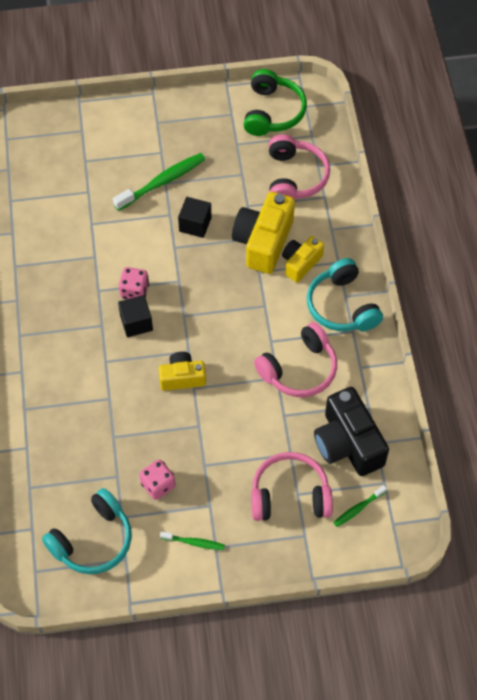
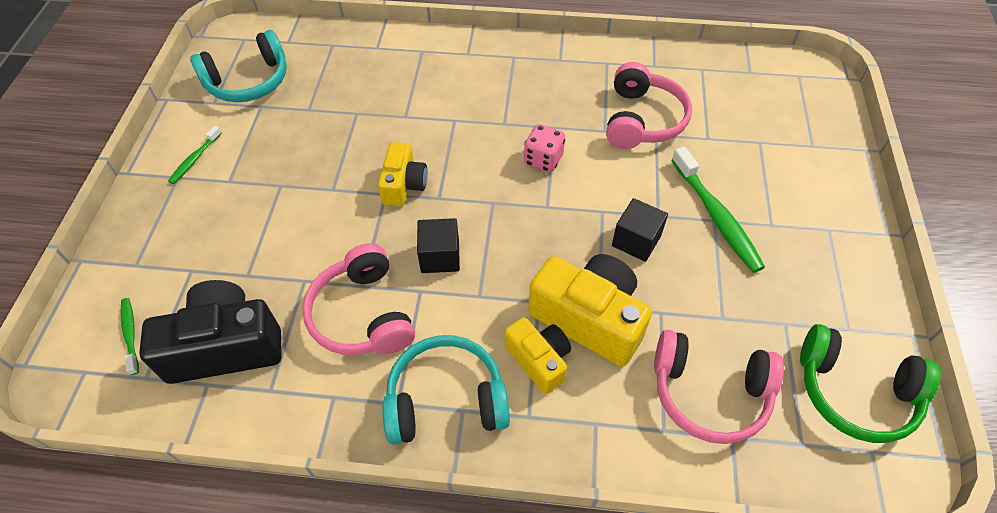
camera: 105 degrees right, 5 degrees down
turquoise headphones [42,488,132,574] -> turquoise headphones turned 90 degrees counterclockwise [190,30,287,102]
black cube [118,295,153,337] -> black cube moved to [417,218,460,273]
pink dice [139,459,176,500] -> none
pink headphones [251,452,333,521] -> pink headphones moved to [606,62,692,149]

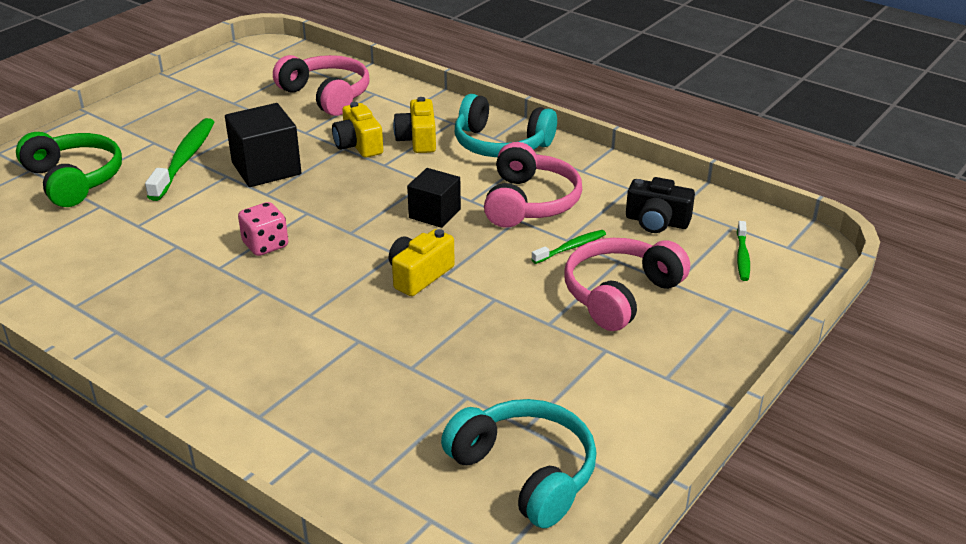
camera: 150 degrees left, 20 degrees down
black camera [139,280,282,384] -> black camera [626,177,695,233], size x0.59
green toothbrush [168,126,222,184] -> green toothbrush moved to [532,230,606,264]
turquoise headphones [190,30,287,102] -> turquoise headphones turned 45 degrees clockwise [441,399,597,528]
yellow camera [528,254,652,367] -> yellow camera [332,102,383,158], size x0.59
pink headphones [606,62,692,149] -> pink headphones moved to [564,238,690,331]
black cube [612,198,668,262] -> black cube [225,103,302,187], size x1.51
green headphones [800,324,941,443] -> green headphones moved to [16,132,122,207]

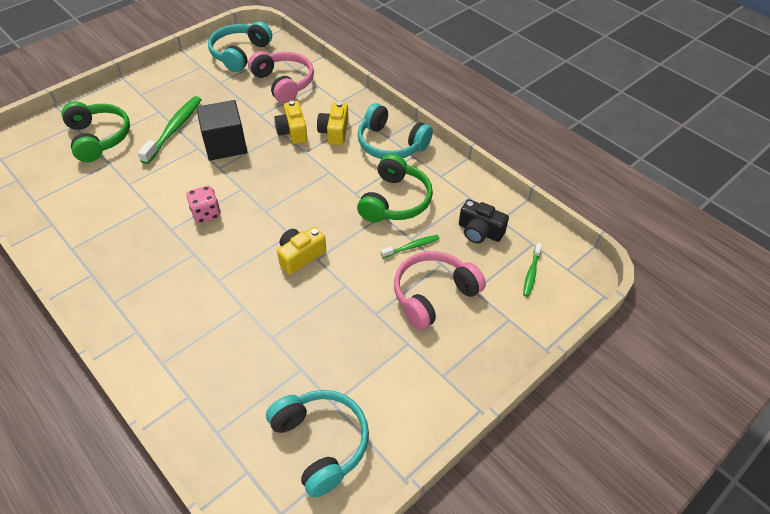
camera: 10 degrees right, 15 degrees up
black cube [407,168,461,228] -> none
pink headphones [484,142,582,228] -> green headphones [357,154,433,222]
none -> turquoise headphones [208,21,272,72]

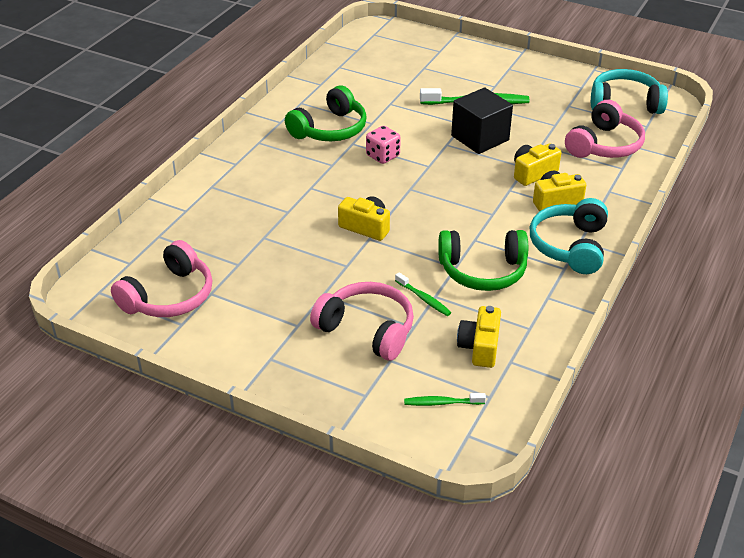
camera: 70 degrees right, 10 degrees down
green headphones [61,102,130,162] -> green headphones moved to [285,86,367,141]
turquoise headphones [266,390,369,498] -> pink headphones [111,240,212,317]
black camera [459,199,509,243] -> yellow camera [457,306,501,368]

